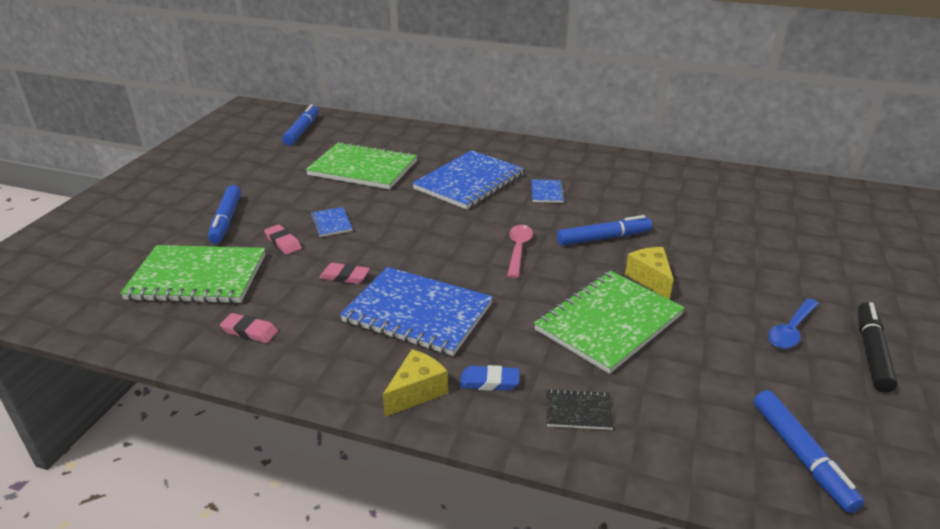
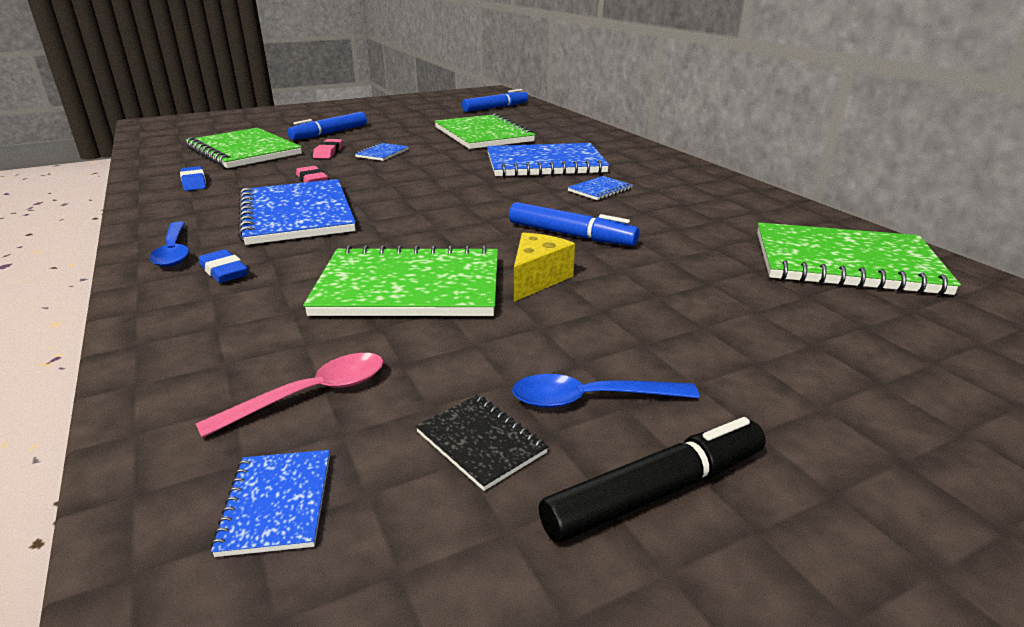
camera: 45 degrees right, 5 degrees down
pink eraser [220,313,278,343] -> blue eraser [180,166,206,191]
yellow cheese [383,349,448,417] -> blue spoon [149,222,189,267]
pink spoon [507,225,533,278] -> pink spoon moved to [195,353,384,438]
black notebook [546,389,613,430] -> black notebook moved to [416,395,548,491]
blue marker [754,390,864,513] -> blue notebook [211,450,330,557]
none -> green notebook [757,223,961,295]

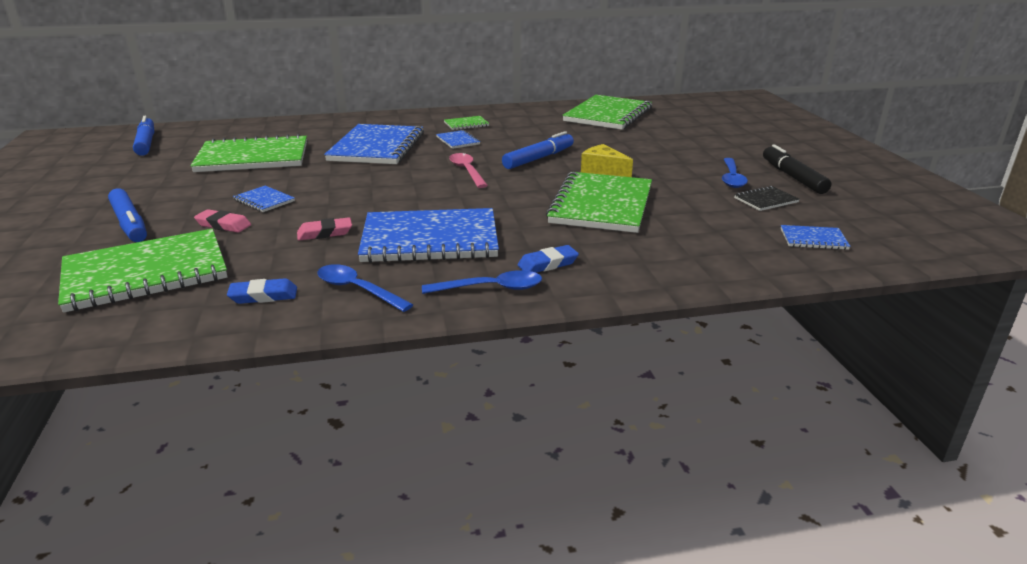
camera: 75 degrees left, 0 degrees up
pink spoon [195,353,384,438] -> pink spoon moved to [449,153,488,188]
none -> blue spoon [317,264,413,312]
none -> green notebook [444,116,489,130]

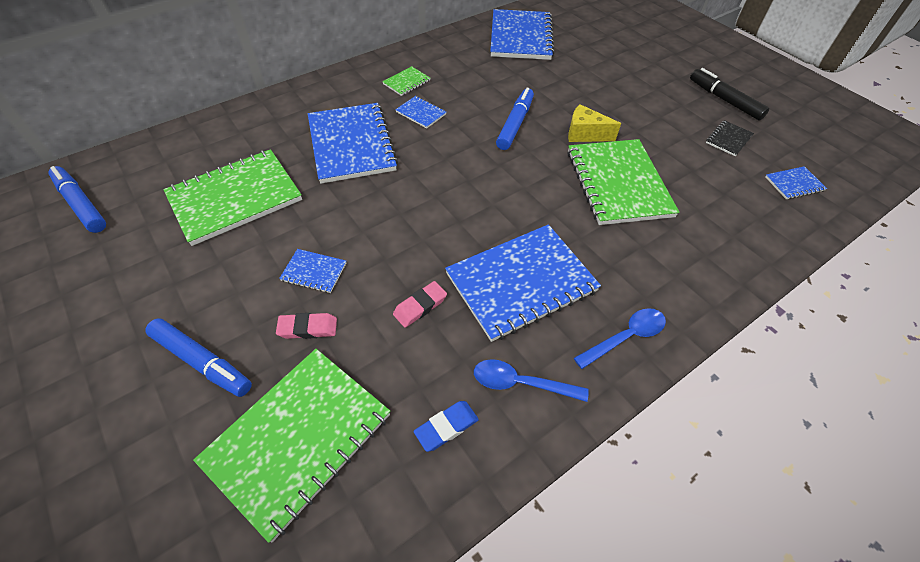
camera: 25 degrees left, 25 degrees up
pink spoon [449,153,488,188] -> none
blue eraser [517,245,579,273] -> none
green notebook [562,95,652,130] -> blue notebook [490,9,554,60]
blue spoon [722,158,748,188] -> none

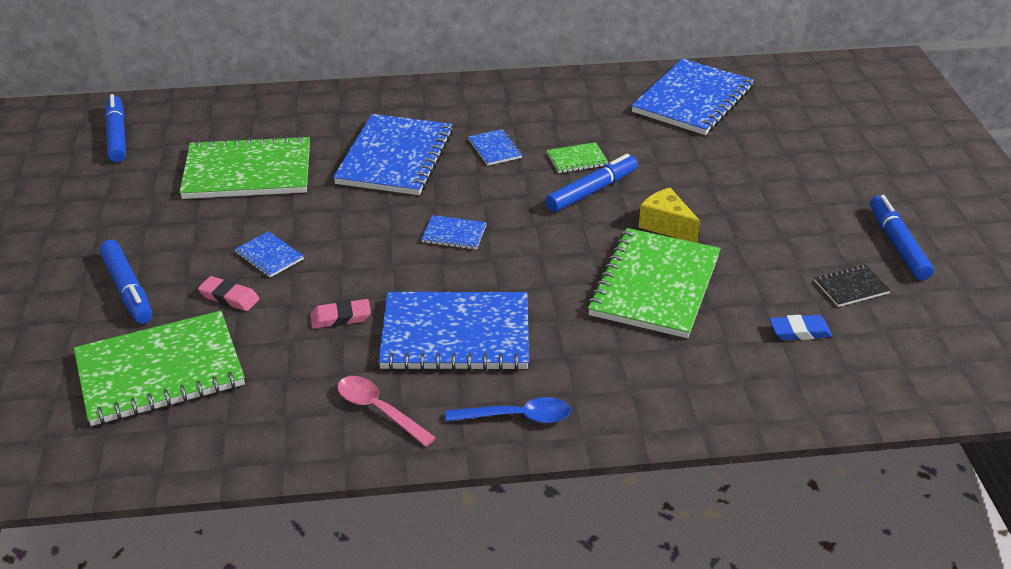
camera: 30 degrees right, 15 degrees down
green notebook [382,66,430,96] -> green notebook moved to [547,142,608,173]
blue eraser [414,401,479,452] -> blue eraser moved to [769,315,832,340]
blue spoon [474,359,589,402] -> pink spoon [337,376,436,447]
black marker [690,68,769,120] -> blue marker [870,195,934,281]
blue notebook [765,166,827,199] -> blue notebook moved to [421,215,487,250]

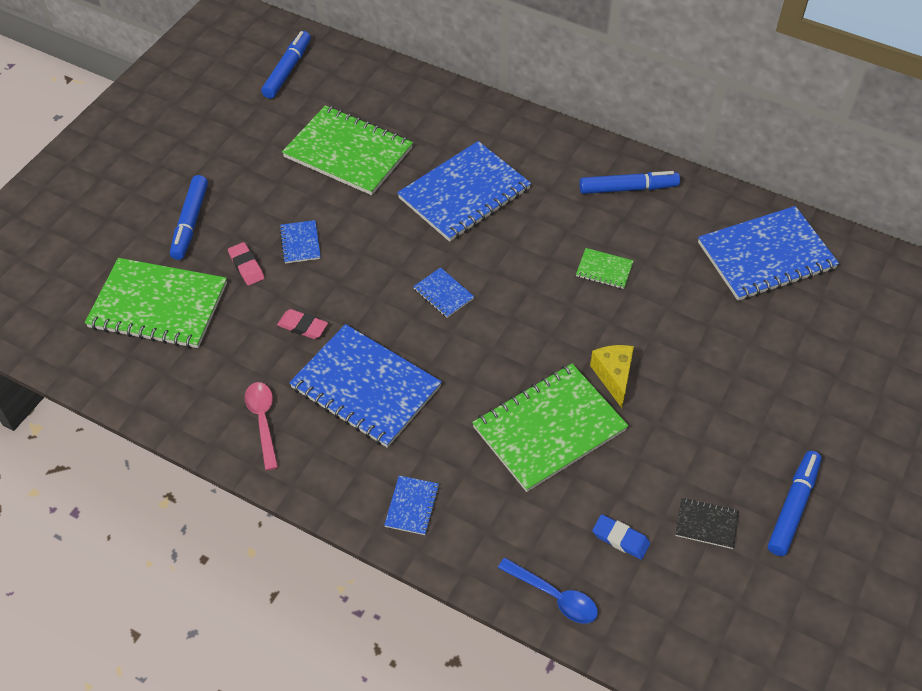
camera: 35 degrees right, 15 degrees up
blue spoon [445,397,571,423] -> blue spoon moved to [498,558,598,624]
blue notebook [468,129,522,166] -> blue notebook moved to [384,476,440,535]
blue marker [545,154,638,212] -> blue marker moved to [579,171,680,194]

